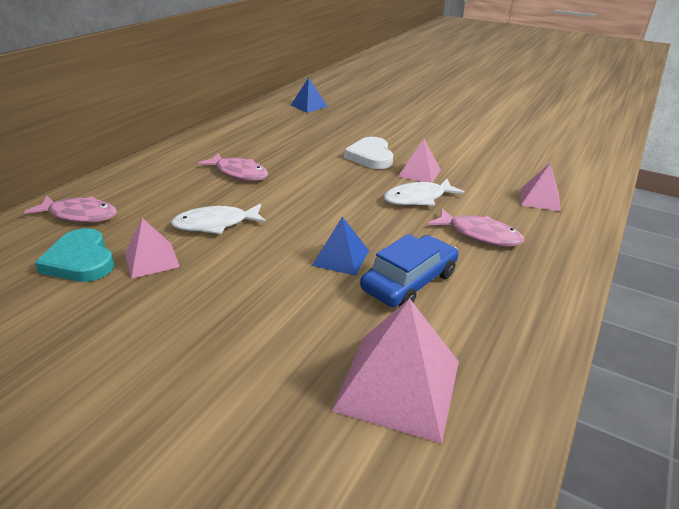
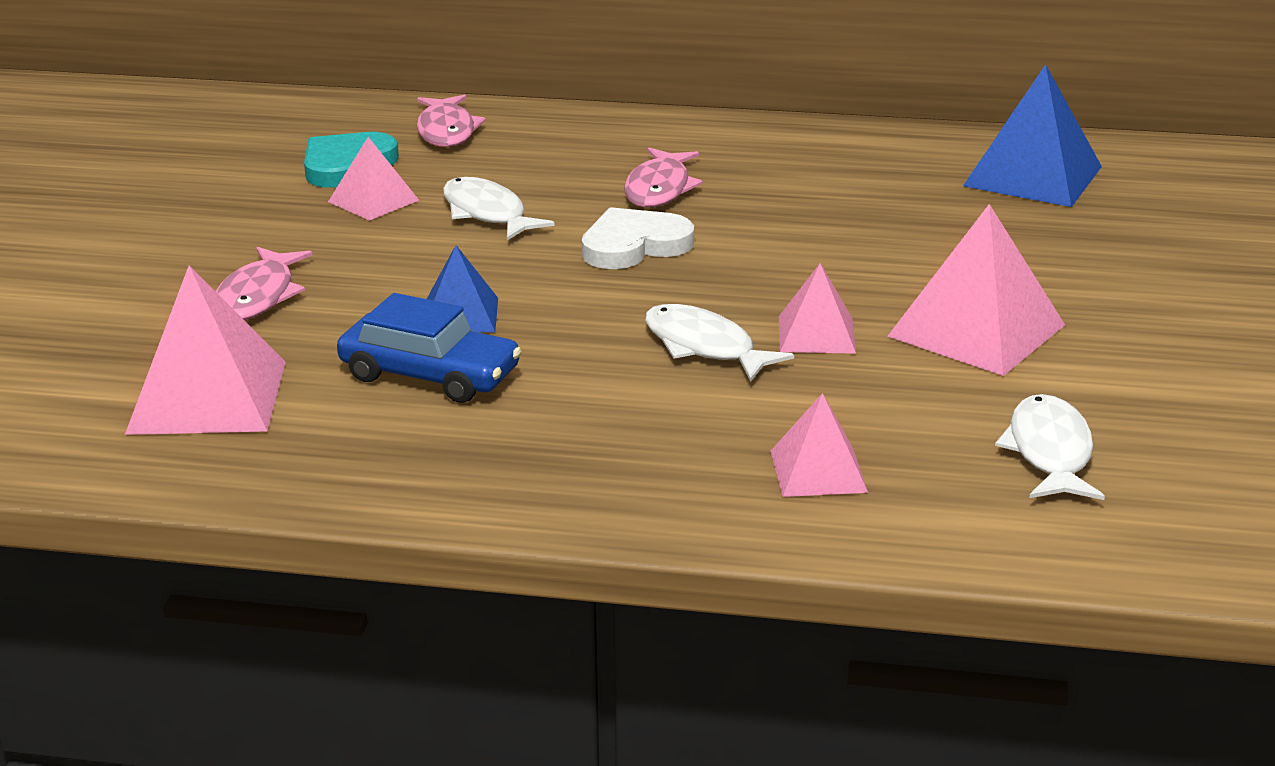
camera: 70 degrees right, 5 degrees down
blue pyramid [291,78,328,113] -> blue pyramid [963,64,1102,207], size x1.74
white heart [344,137,393,169] -> white heart moved to [582,207,694,269]
pink fish [428,208,524,247] -> pink fish moved to [216,247,312,320]
none -> pink pyramid [887,204,1065,376]
none -> white fish [995,394,1105,500]

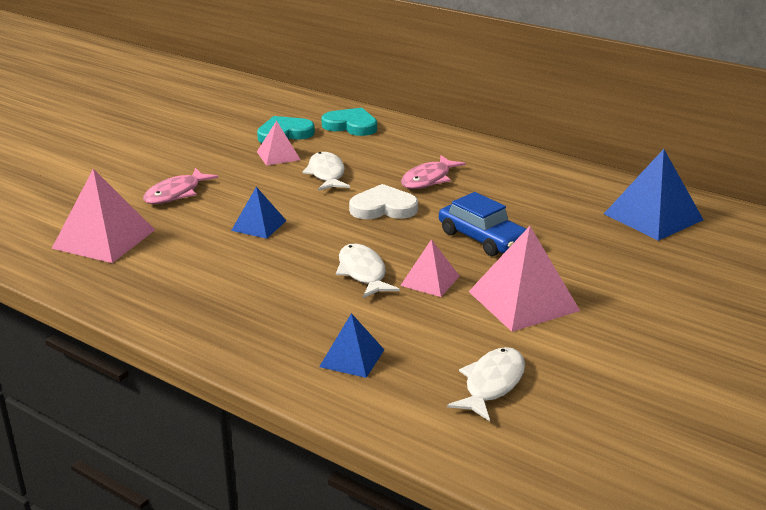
camera: 25 degrees right, 0 degrees up
blue car [337,293,521,403] -> blue car moved to [439,192,526,256]
pink fish [417,95,486,147] -> turquoise heart [321,108,377,136]
pink pyramid [771,393,868,497] -> blue pyramid [319,313,384,378]

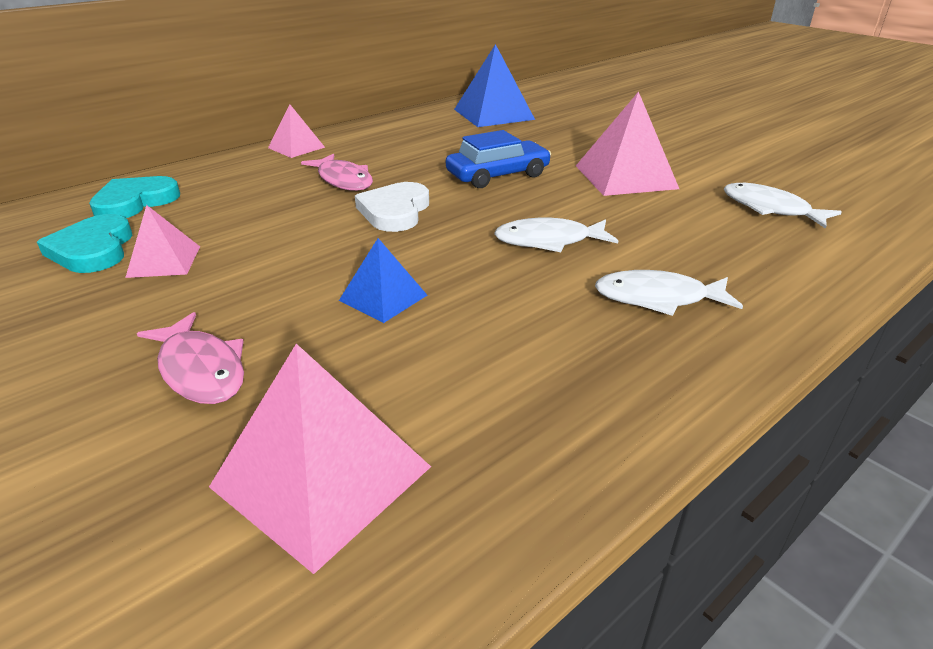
camera: 75 degrees left, 5 degrees up
white fish [302,152,350,191] -> white fish moved to [595,270,743,316]
blue pyramid [319,313,384,378] -> none
pink pyramid [400,239,460,297] -> pink pyramid moved to [268,104,325,158]

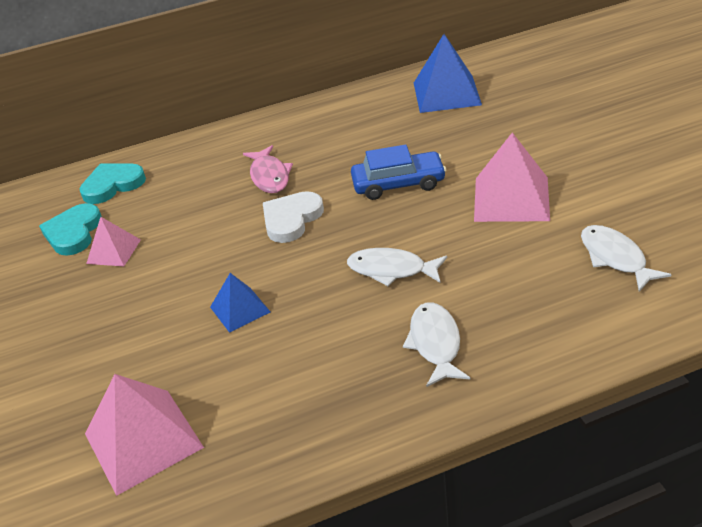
camera: 25 degrees right, 5 degrees up
pink fish [137,312,244,404] -> none
pink pyramid [268,104,325,158] -> none
white fish [595,270,743,316] -> white fish turned 60 degrees clockwise [403,302,470,387]

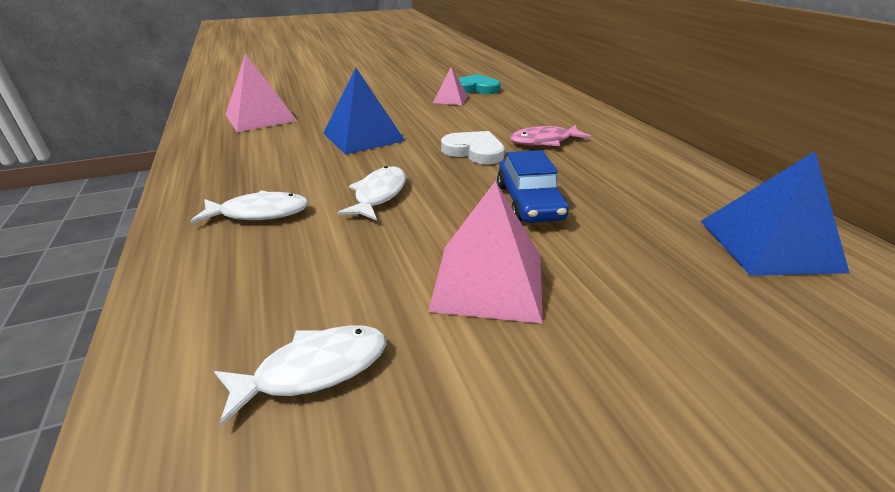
camera: 85 degrees right, 5 degrees down
turquoise heart [80,163,146,204] -> none
blue pyramid [210,273,270,333] -> blue pyramid [323,68,405,155], size x1.74

